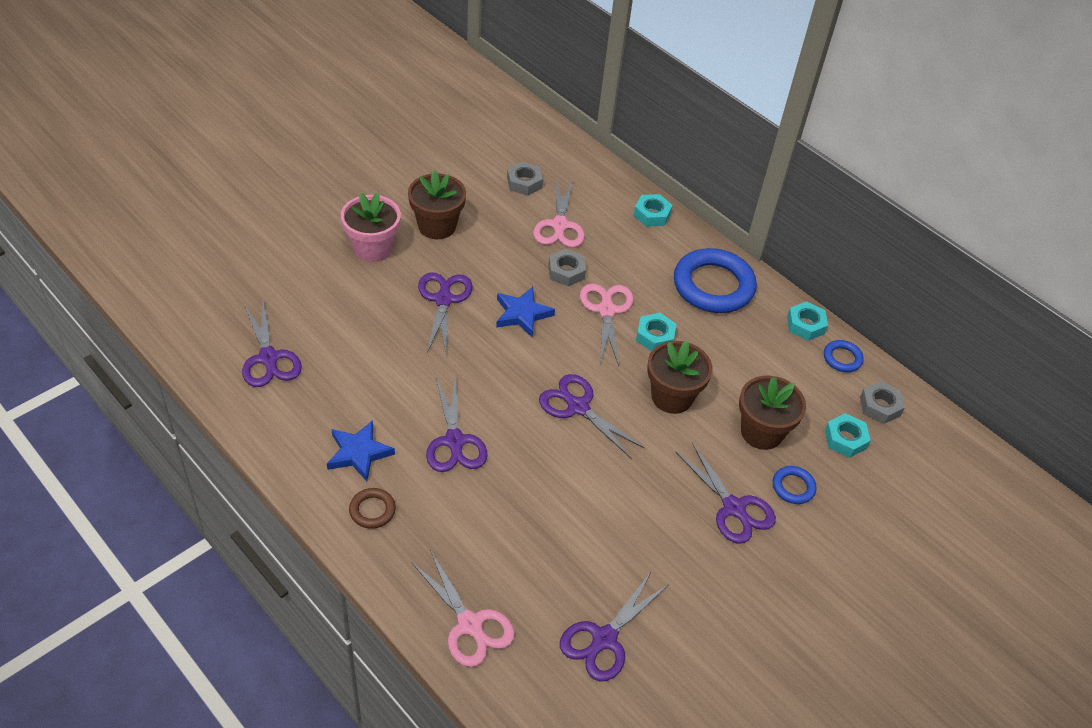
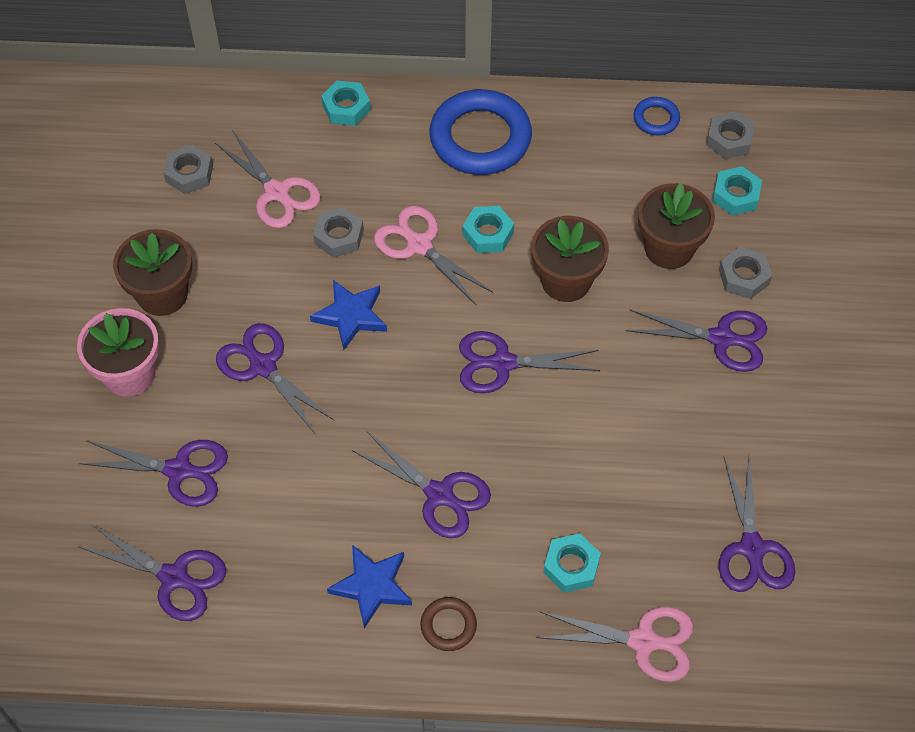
camera: 40 degrees left, 10 degrees up
blue ring [773,466,816,504] -> grey nut [719,247,772,299]
turquoise nut [787,301,828,341] -> turquoise nut moved to [543,533,601,593]
none -> purple scissors [79,440,228,507]

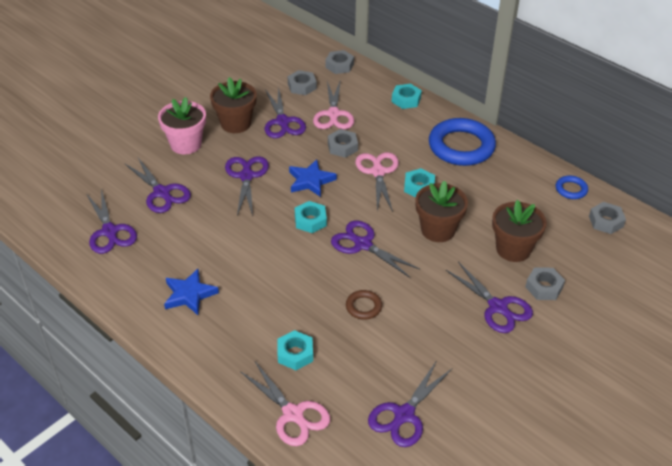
camera: 40 degrees right, 15 degrees down
purple scissors [352,432,491,538] -> purple scissors moved to [265,87,306,138]
brown ring [420,597,477,651] -> brown ring moved to [346,290,382,320]
turquoise nut [712,166,762,216] -> turquoise nut moved to [295,201,327,233]
none -> grey nut [325,50,354,74]

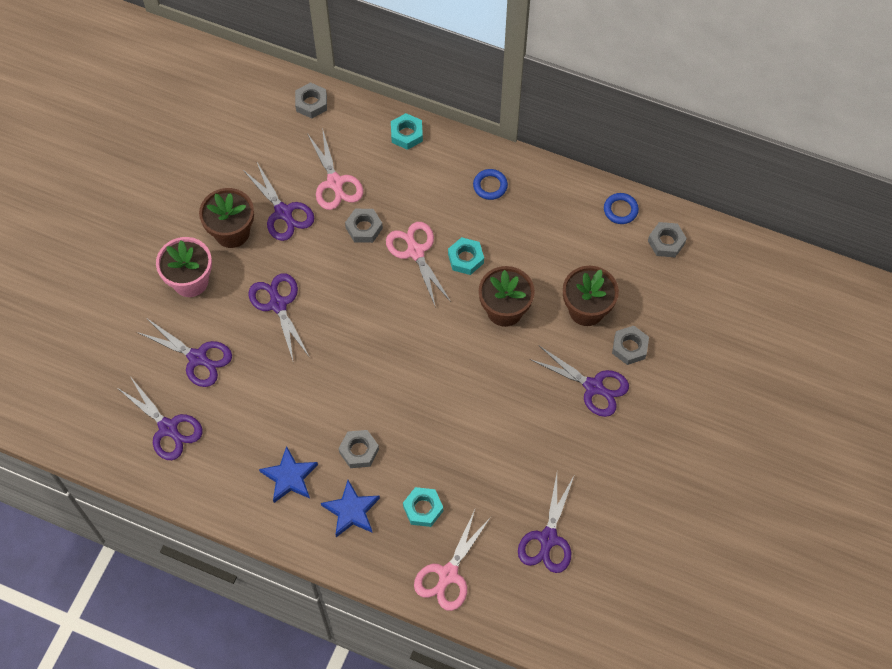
camera: 20 degrees left, 20 degrees up
pink scissors [240,362,330,446] -> pink scissors turned 90 degrees clockwise [414,510,491,611]
grey nut [288,70,317,95] -> grey nut moved to [339,430,379,468]
blue star [289,159,337,197] -> blue star moved to [321,480,380,537]
turquoise nut [295,201,327,233] -> none
purple scissors [331,221,420,278] -> none
brown ring [346,290,382,320] -> none
blue ring [429,118,496,166] -> blue ring [473,169,508,200], size x0.46

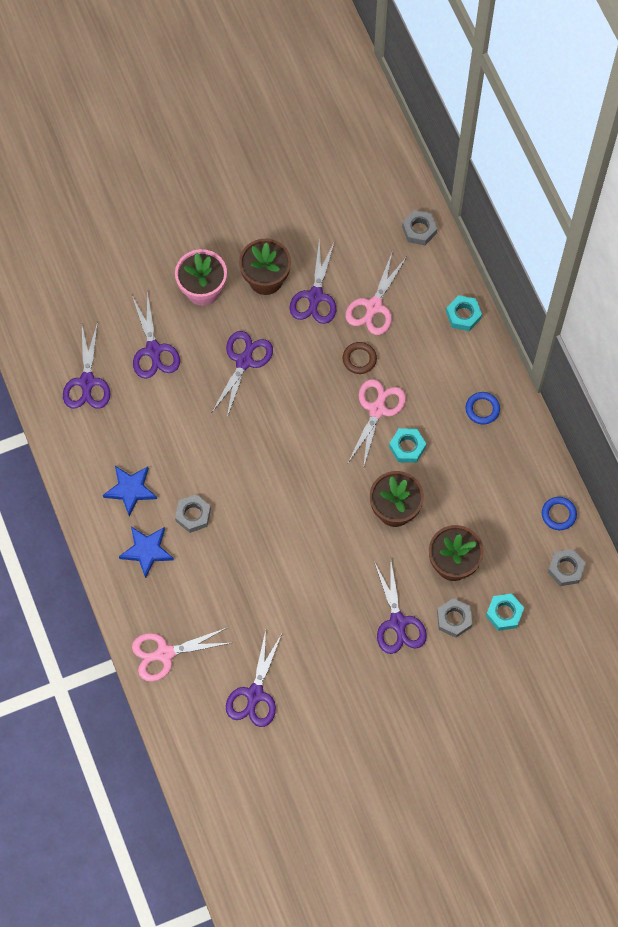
camera: 45 degrees right, 5 degrees up
grey nut [345,209,383,243] -> brown ring [342,342,377,374]
turquoise nut [403,487,443,527] -> turquoise nut moved to [486,594,524,631]
purple scissors [518,474,575,573] -> purple scissors turned 45 degrees counterclockwise [226,630,282,727]

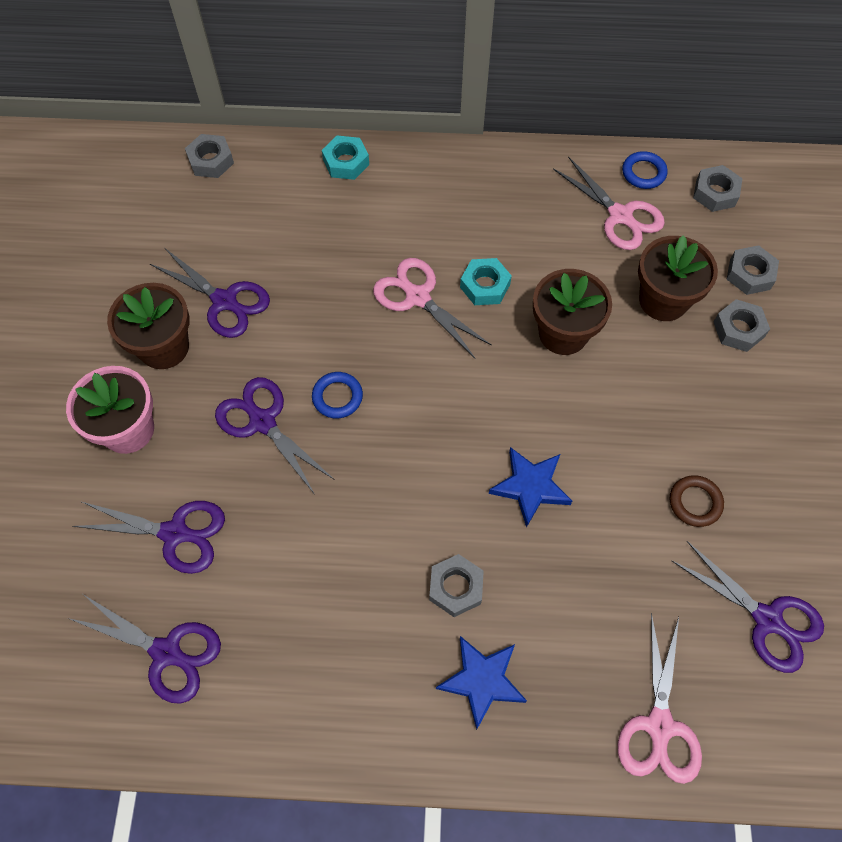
camera: 65 degrees left, 5 degrees down
blue star [103,466,157,517] -> blue star moved to [489,447,572,528]
brown ring [342,342,377,374] -> brown ring moved to [670,475,724,527]
pink scissors [345,250,406,335] -> pink scissors moved to [553,156,665,250]
purple scissors [374,561,427,654] -> none
blue ring [466,392,500,425] -> blue ring moved to [312,372,363,418]
turquoise nut [486,594,524,631] -> grey nut [727,245,779,295]

